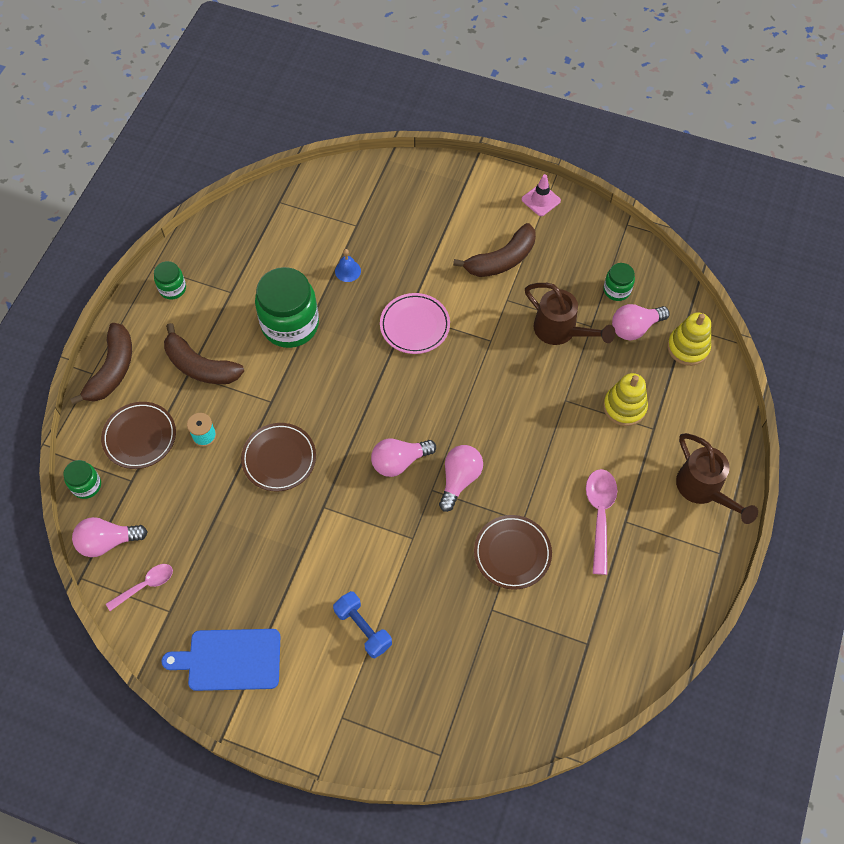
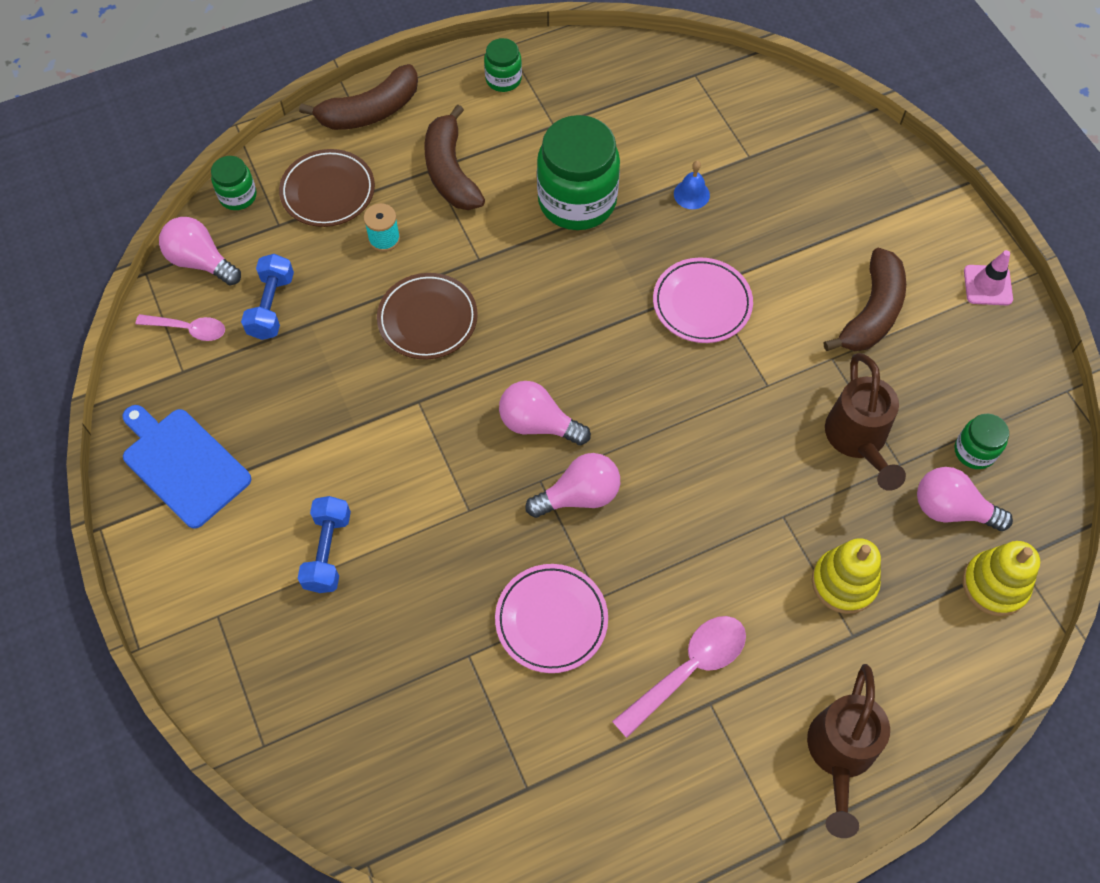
camera: 45 degrees right, 0 degrees up
brown banana [453,223,536,277] -> brown banana turned 75 degrees counterclockwise [824,248,906,351]
brown plate [474,515,552,590] -> pink plate [495,564,608,673]
none -> blue dumbbell [241,254,294,340]

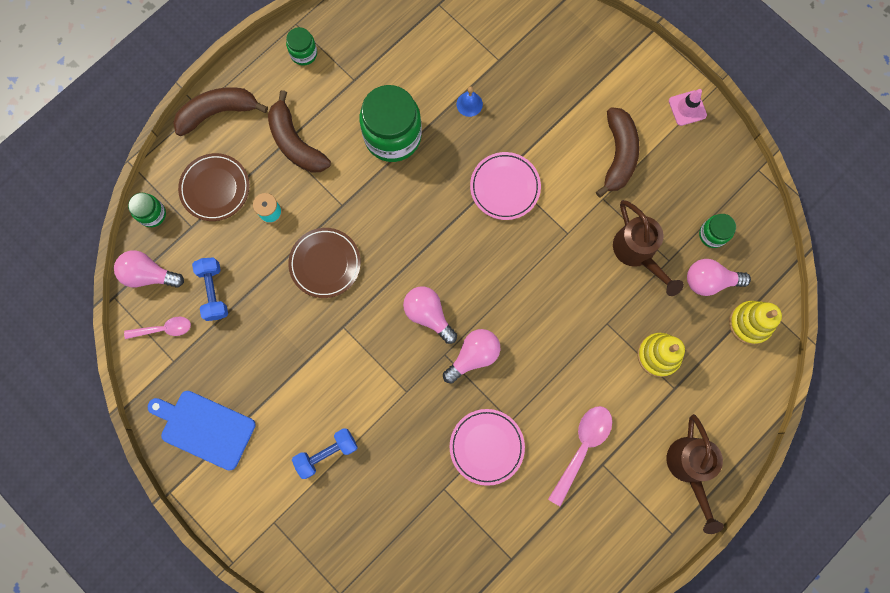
camera: 20 degrees left, 15 degrees up
blue dumbbell [298,496,351,593] -> blue dumbbell turned 75 degrees clockwise [292,428,358,479]
brown banana [299,64,418,130] -> brown banana turned 150 degrees counterclockwise [173,87,268,136]
pink light bulb [499,381,591,445] -> pink light bulb turned 45 degrees clockwise [403,286,457,344]

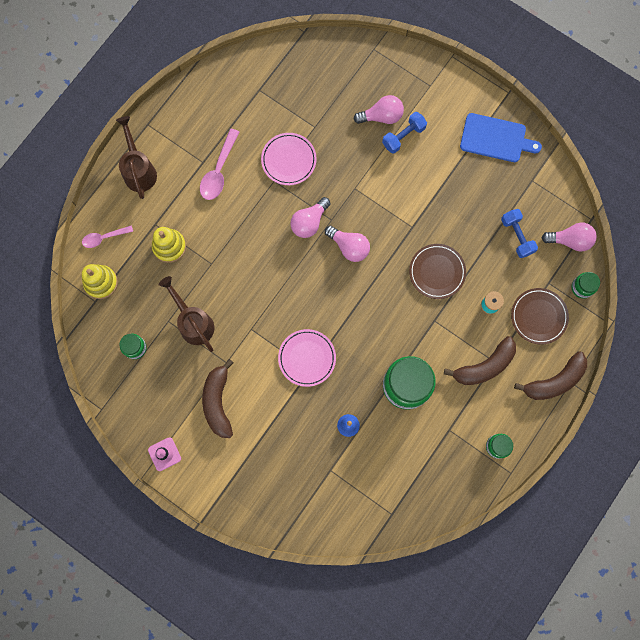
camera: 170 degrees right, 0 degrees up
pink spoon [124,317,191,339] -> pink spoon moved to [82,225,133,248]
brown banana [268,90,331,173] -> brown banana turned 105 degrees clockwise [444,336,516,385]
pink light bulb [687,259,751,296] -> pink light bulb moved to [353,95,404,124]

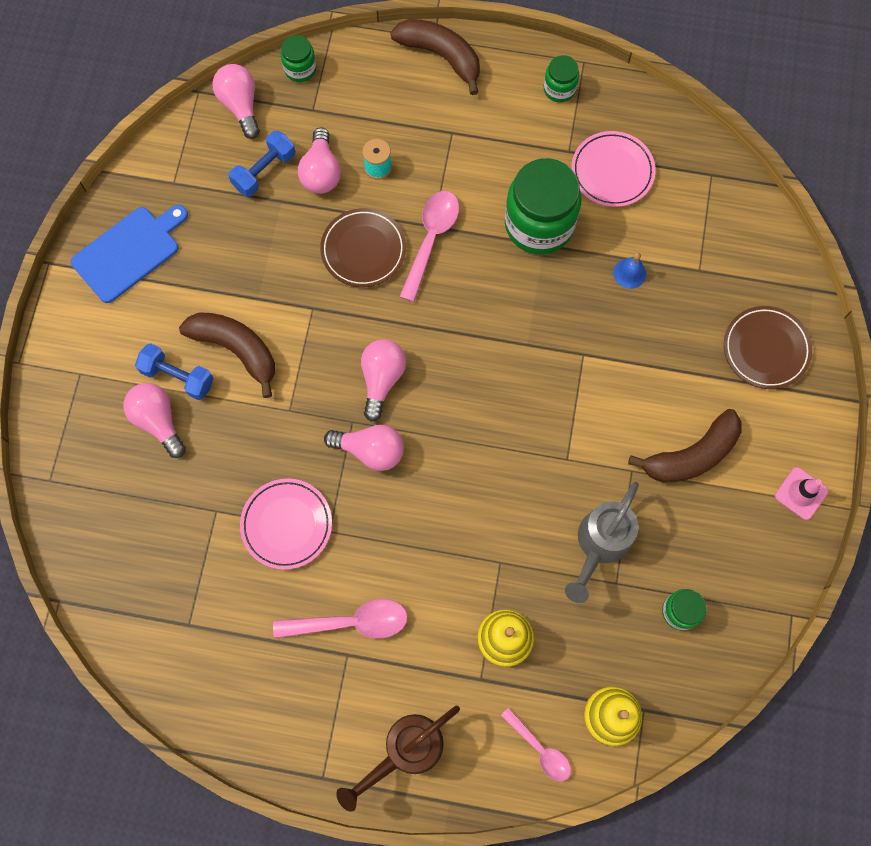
camera: 115 degrees left, 5 degrees down
brown watering can [159,276,214,352] -> grey watering can [565,482,639,603]
pink plate [278,329,336,387] -> pink plate moved to [571,131,656,207]
brown banana [444,336,516,385] -> brown banana moved to [179,312,275,398]
blue cutting board [460,113,542,162] -> blue cutting board turned 60 degrees clockwise [71,205,188,303]
brown plate [511,288,569,345] -> brown plate moved to [724,306,812,389]
none -> pink light bulb [298,127,341,194]
none -> pink spoon [399,191,459,302]

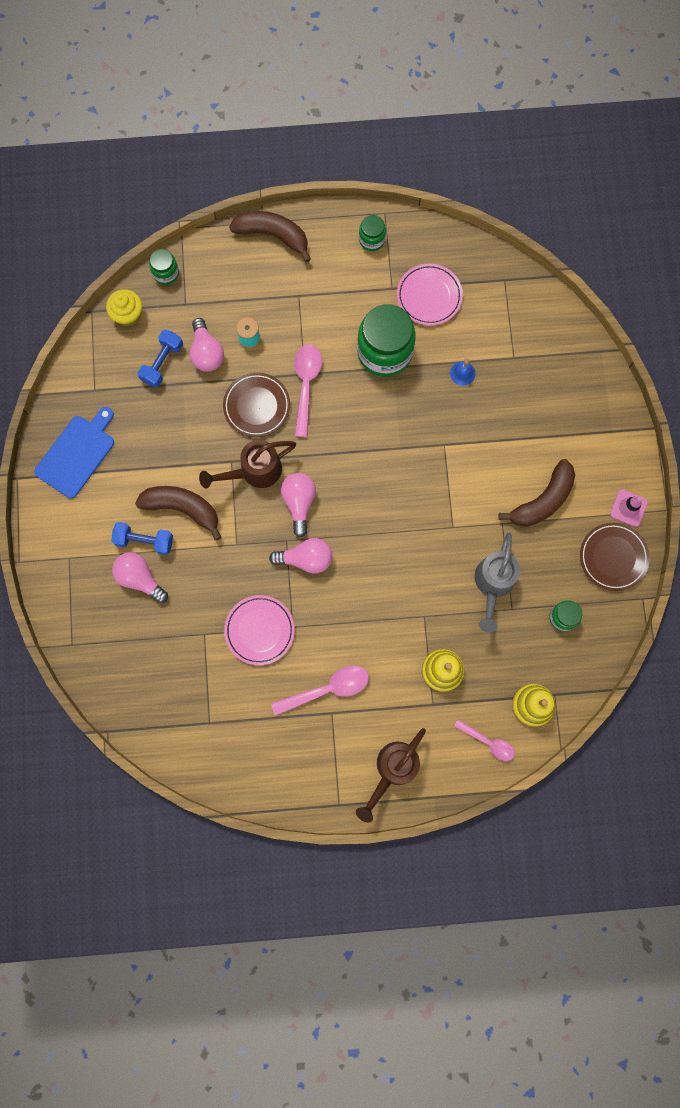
camera: 15 degrees left, 5 degrees up
pink light bulb [213,64,260,139] -> yellow cupcake [106,289,142,327]
brown plate [724,306,812,389] -> brown plate moved to [580,523,650,591]
none -> brown watering can [199,440,296,489]

